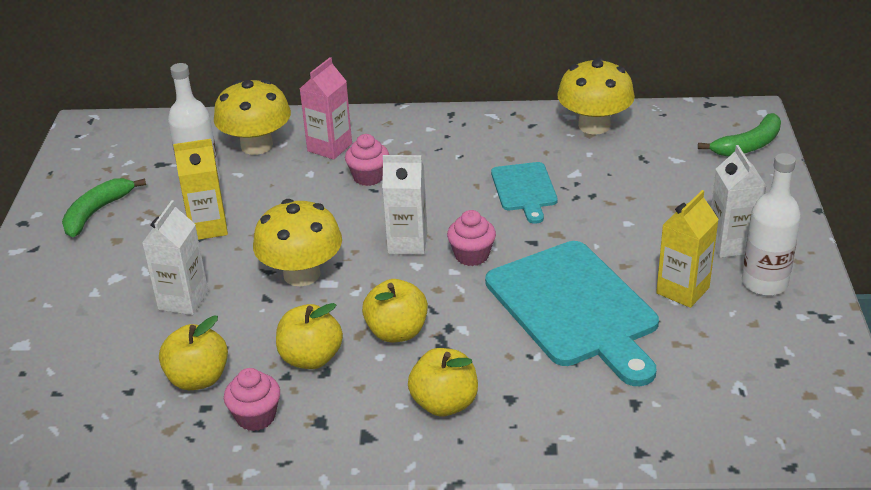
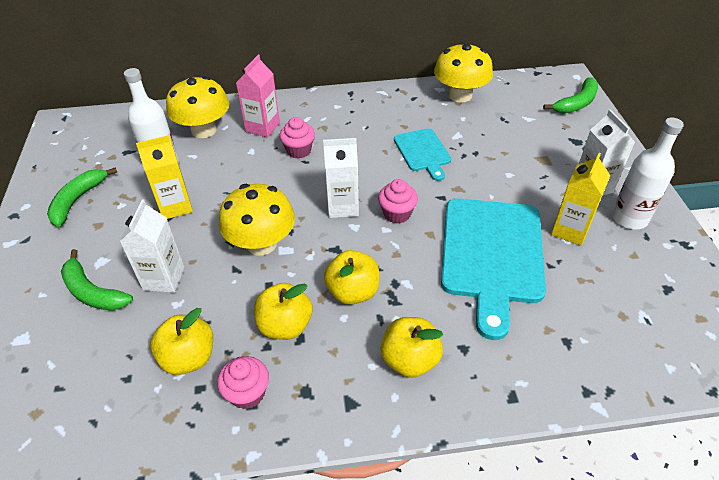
camera: 10 degrees left, 10 degrees up
turquoise cutting board [485,241,659,386] -> turquoise cutting board turned 45 degrees clockwise [441,198,546,340]
none -> green banana [61,249,133,310]

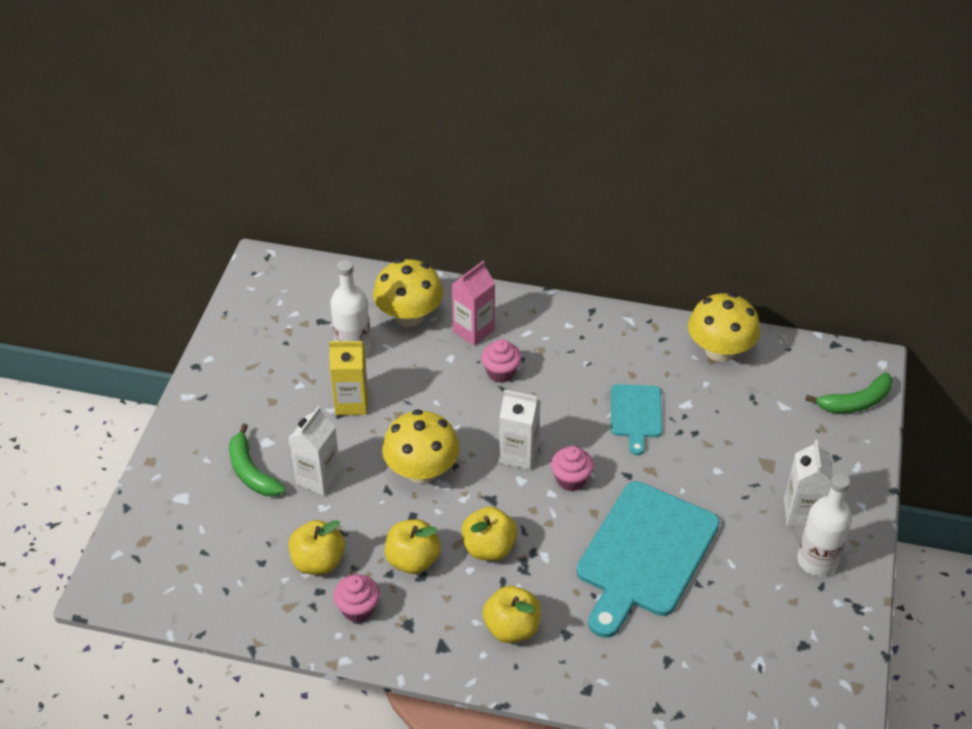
camera: 20 degrees right, 0 degrees up
green banana [47,167,117,227] -> none
yellow carton [551,153,610,246] -> none

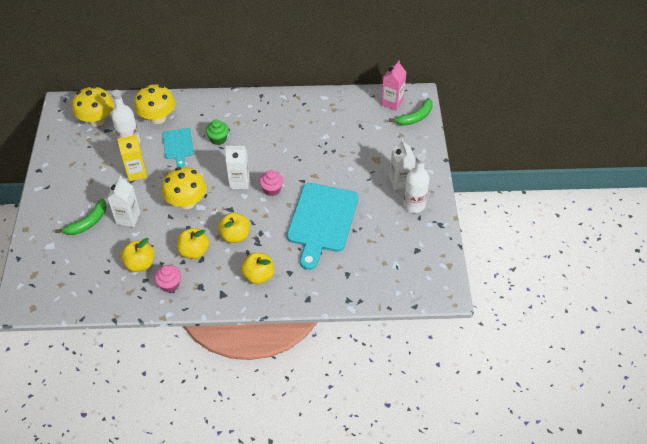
camera: 15 degrees left, 5 degrees up
green banana [229,423,286,496] -> green banana turned 90 degrees counterclockwise [55,199,106,235]
pink carton [452,261,495,346] -> pink carton moved to [381,61,407,111]
pink cupcake [481,339,522,383] -> green cupcake [206,120,229,145]
turquoise cutting board [611,384,662,455] -> turquoise cutting board moved to [162,128,194,167]
yellow mushroom [688,293,760,362] -> yellow mushroom moved to [72,86,114,127]

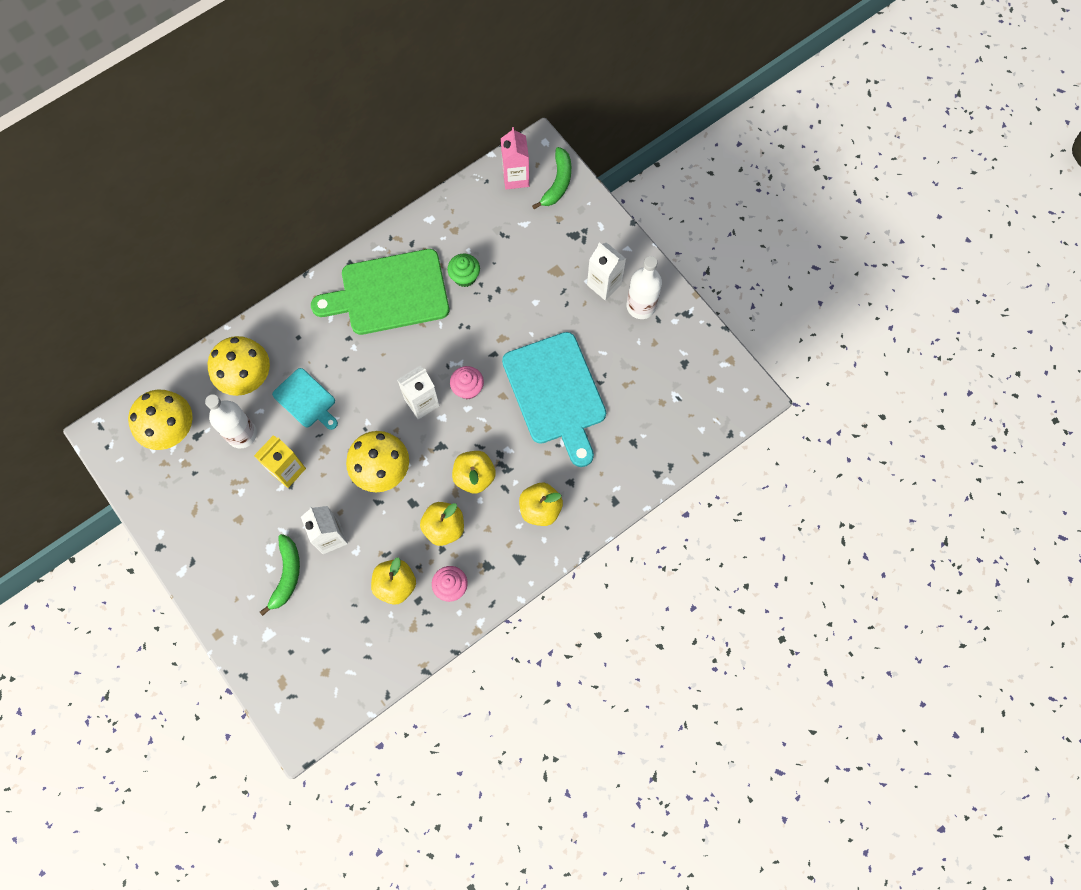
camera: 35 degrees left, 20 degrees up
green cupcake [206,120,229,145] -> green cupcake moved to [447,254,480,287]
none -> green cutting board [311,249,449,335]

